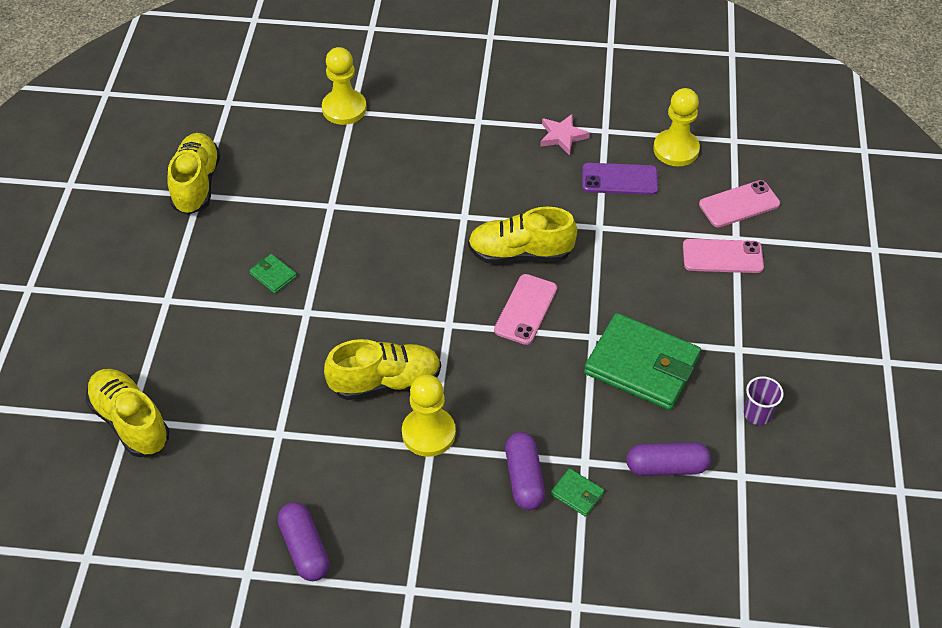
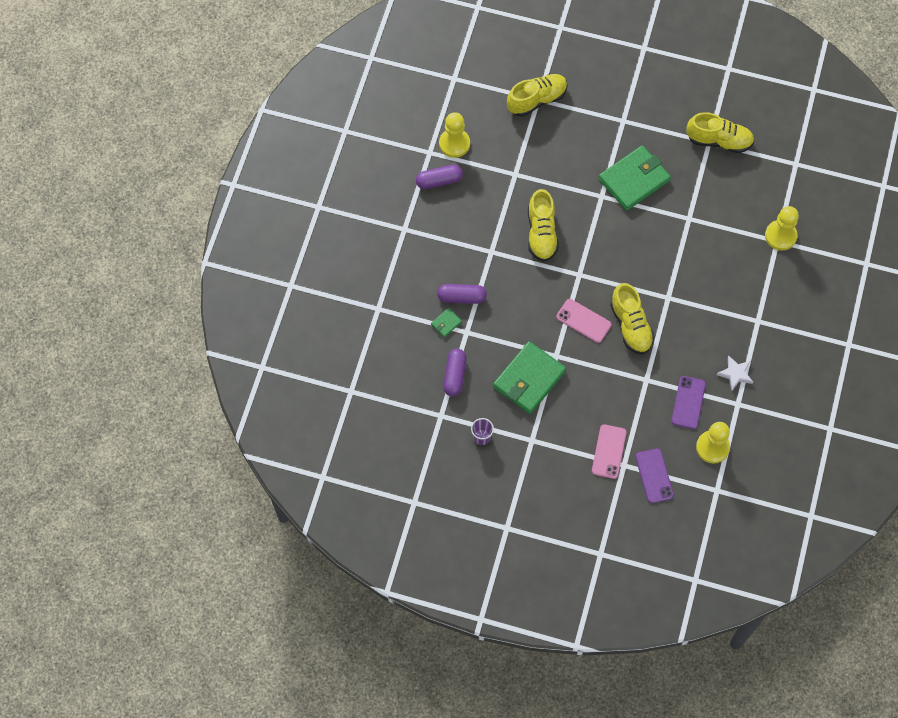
camera: 100 degrees right, 15 degrees up
green wallet [250,254,297,293] -> green wallet [598,145,671,211], size x2.38
yellow pawn [402,374,456,457] -> yellow pawn moved to [439,112,470,158]
yellow shoe [468,207,577,264] -> yellow shoe turned 150 degrees clockwise [610,283,655,354]
pink star [540,114,590,155] -> white star [717,355,753,391]
pink phone [699,180,780,227] -> purple phone [635,448,674,503]

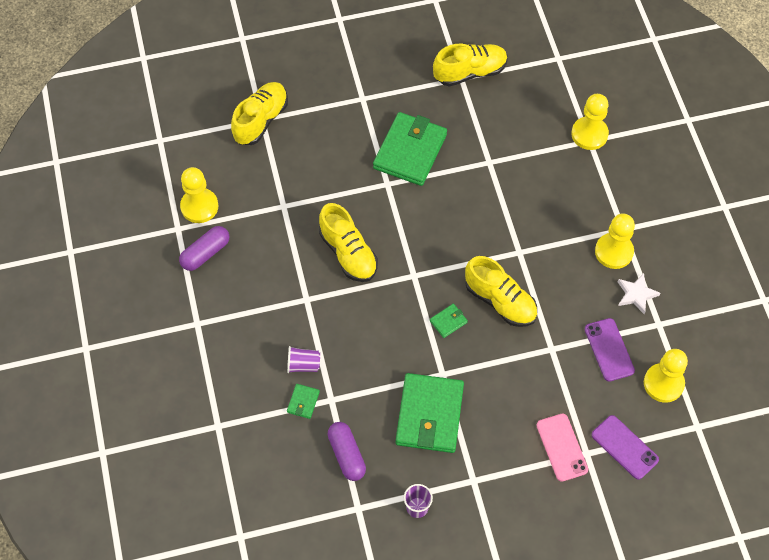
camera: 30 degrees left, 5 degrees down
purple capsule [437,284,487,304] -> purple cup [287,346,320,373]
pink phone [556,299,612,343] -> green wallet [430,304,468,338]
none -> yellow pawn [595,214,635,269]

